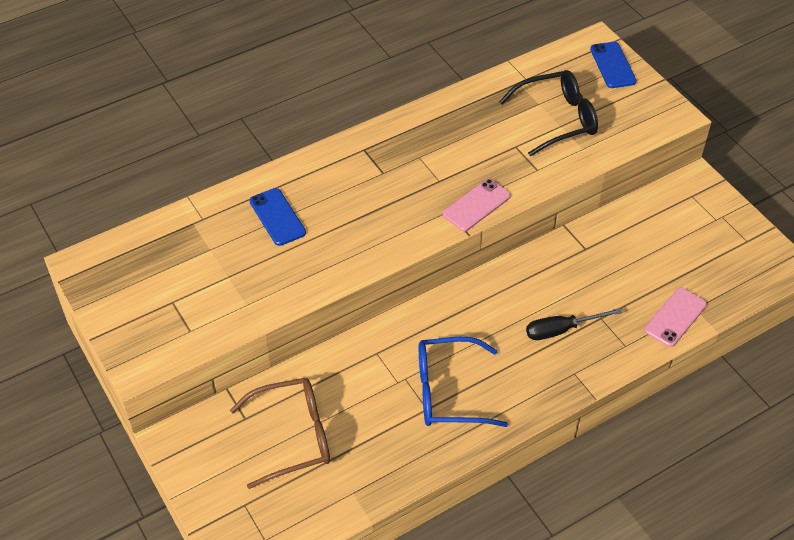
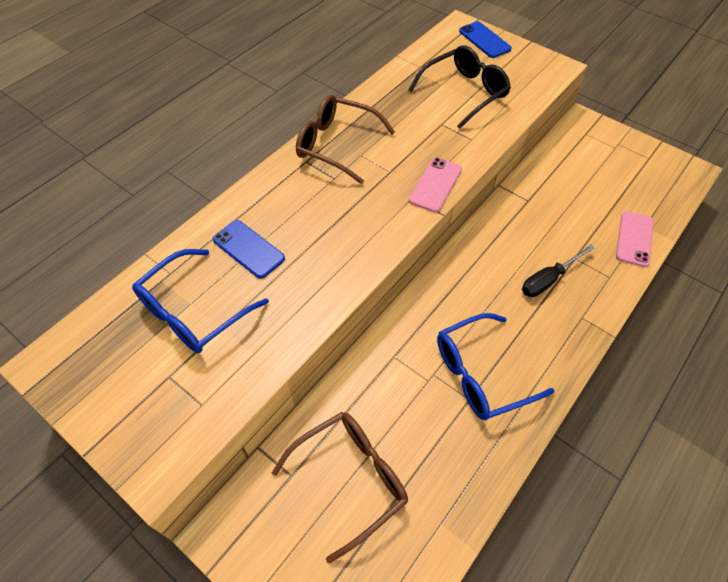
camera: 20 degrees left, 5 degrees up
none -> blue glasses [132,249,269,353]
none -> brown glasses [296,94,395,184]

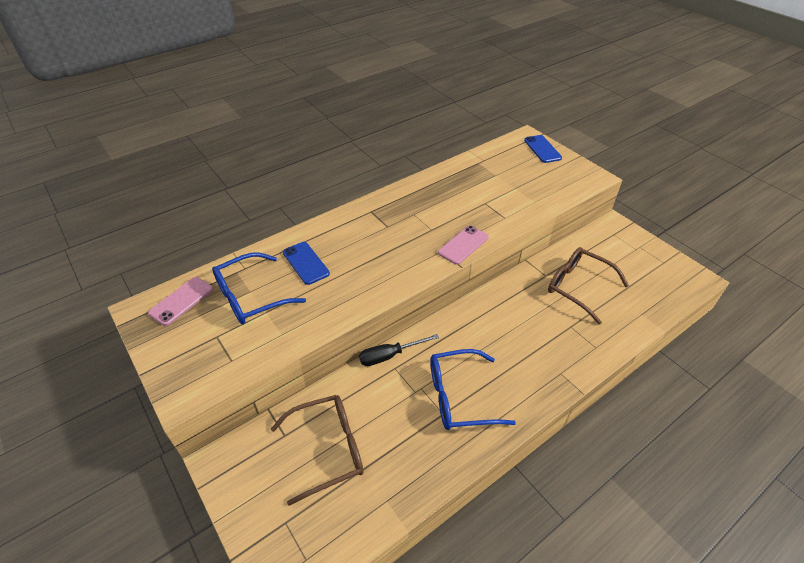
camera: 15 degrees right, 10 degrees down
brown glasses [296,94,395,184] -> brown glasses moved to [548,247,629,325]
black glasses [408,45,511,129] -> none
black screwdriver [522,244,595,297] -> black screwdriver moved to [359,334,439,366]
pink phone [616,211,654,267] -> pink phone moved to [148,277,213,326]

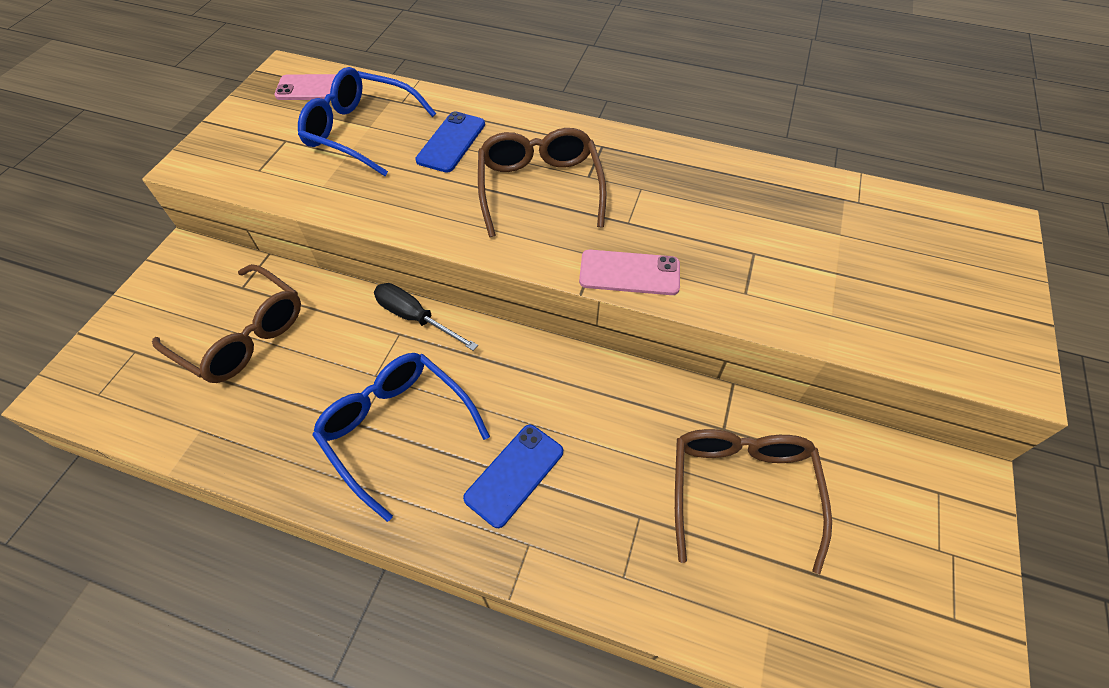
camera: 55 degrees right, 10 degrees up
blue phone [524,135,562,163] -> blue phone moved to [463,425,563,528]
none -> brown glasses [478,128,607,237]

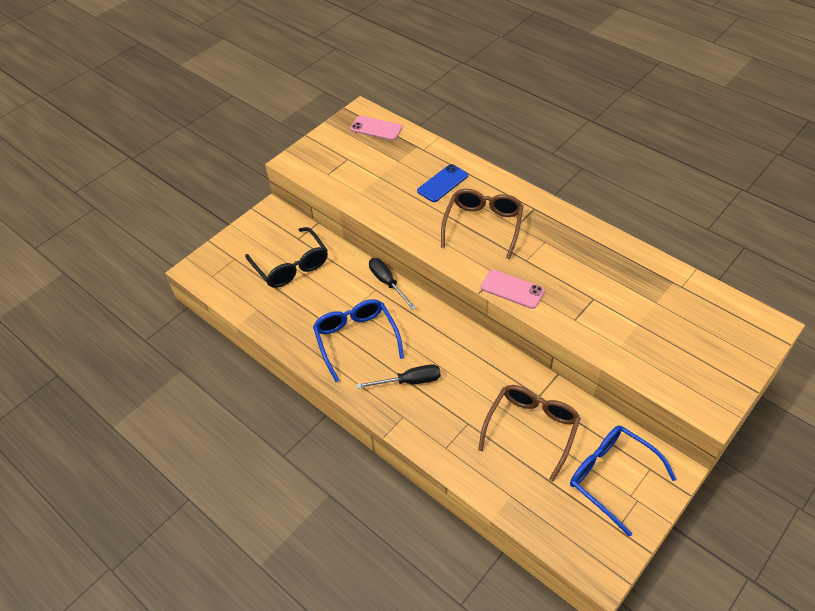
camera: 25 degrees right, 5 degrees down
brown glasses [152,264,301,383] -> black glasses [245,227,328,288]
blue glasses [298,67,436,176] -> blue glasses moved to [570,425,676,536]
blue phone [463,425,563,528] -> black screwdriver [356,364,441,389]

